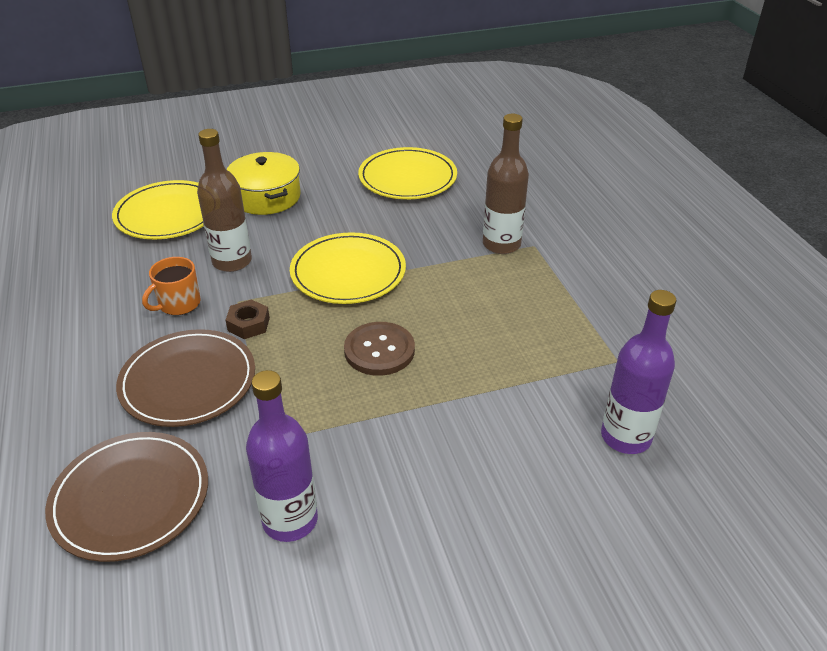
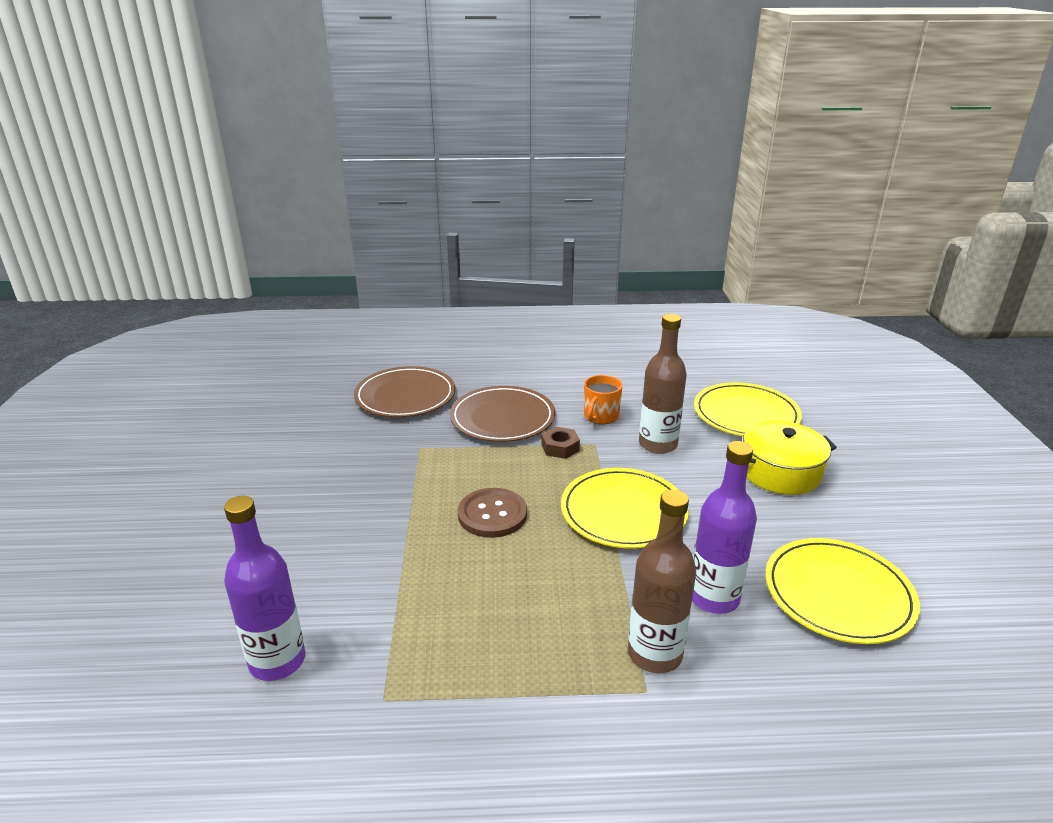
camera: 105 degrees right, 10 degrees down
orange mug [142,257,201,315] -> orange mug turned 120 degrees counterclockwise [584,375,623,424]
purple bottle [246,370,318,542] -> purple bottle moved to [692,441,757,614]

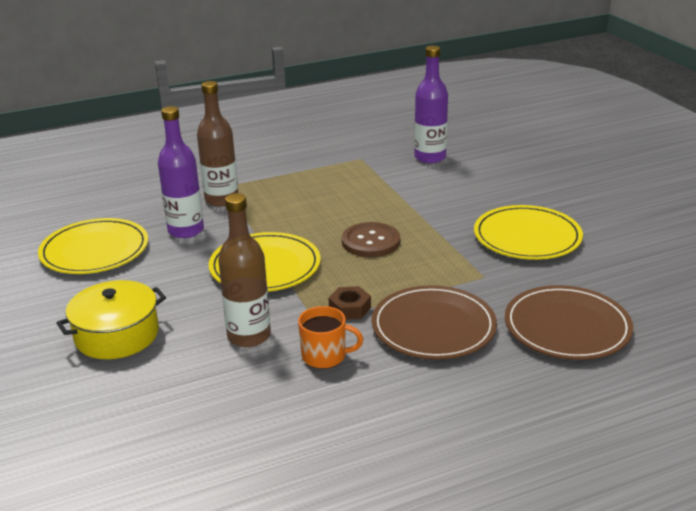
camera: 160 degrees right, 0 degrees up
orange mug [584,375,623,424] -> orange mug turned 90 degrees clockwise [298,306,363,369]
yellow plate [694,383,802,436] -> yellow plate moved to [474,205,583,260]

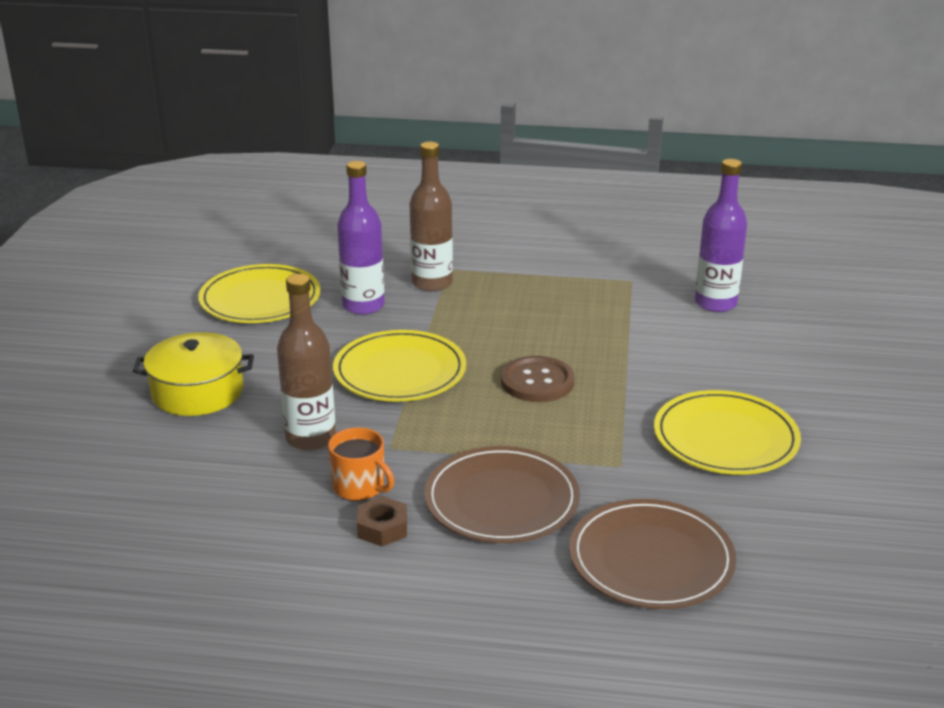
camera: 30 degrees right, 0 degrees up
brown nut [328,286,371,319] -> brown nut moved to [357,496,407,547]

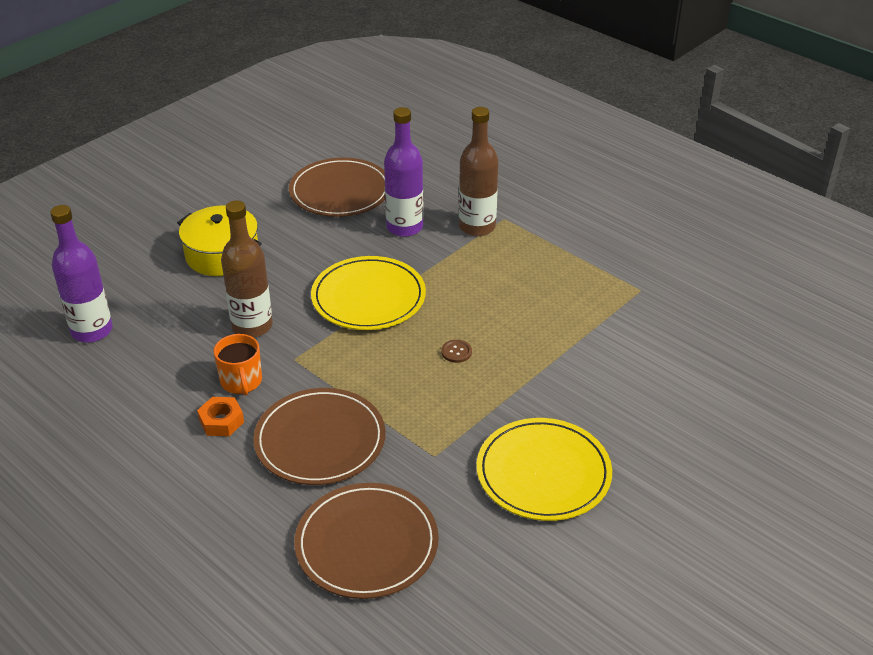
camera: 35 degrees right, 10 degrees up
yellow plate [198,264,321,323] -> brown plate [289,158,385,217]
brown nut [357,496,407,547] -> orange nut [197,397,244,436]
brown button [501,356,575,402] -> brown button [441,340,472,363], size x0.46
purple bottle [695,159,747,312] -> purple bottle moved to [50,205,113,343]

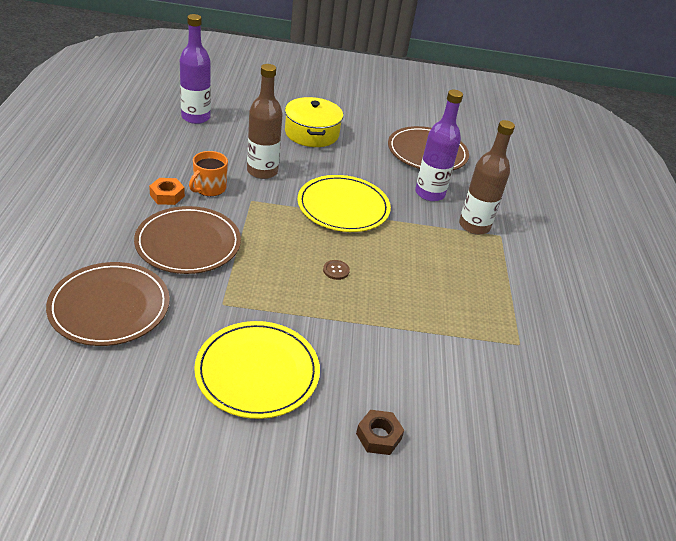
camera: 45 degrees right, 0 degrees up
none -> brown nut [356,410,404,455]

